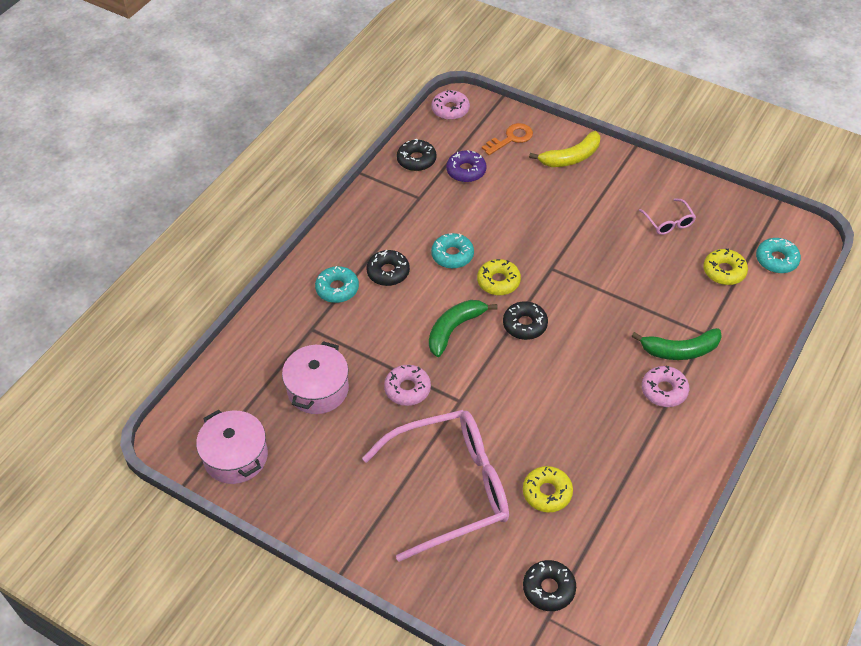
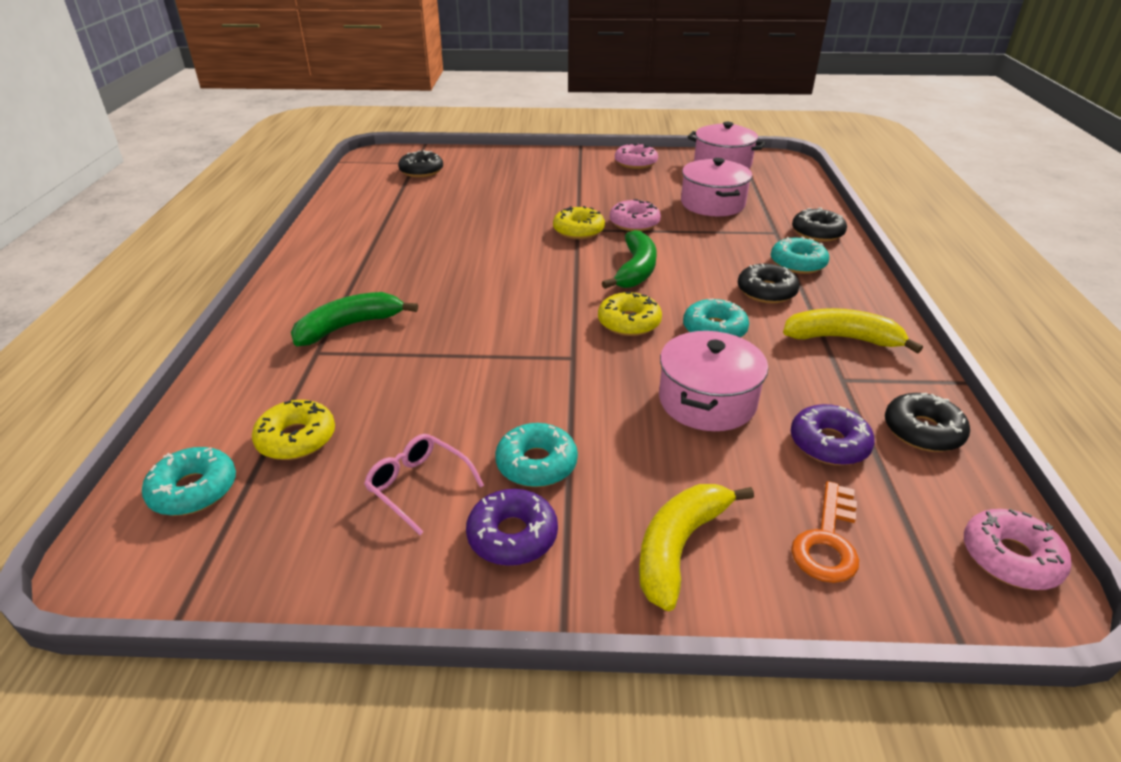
camera: 150 degrees right, 15 degrees down
pink glasses [362,410,509,562] -> none
black donut [503,301,548,340] -> black donut moved to [792,207,847,242]
yellow donut [523,466,573,513] -> yellow donut moved to [553,206,605,239]
pink donut [642,366,689,407] -> pink donut moved to [615,143,658,169]
none -> purple donut [466,489,558,566]
none -> turquoise donut [495,423,578,487]
none -> pink pot [659,331,768,431]
none -> yellow banana [783,308,923,354]

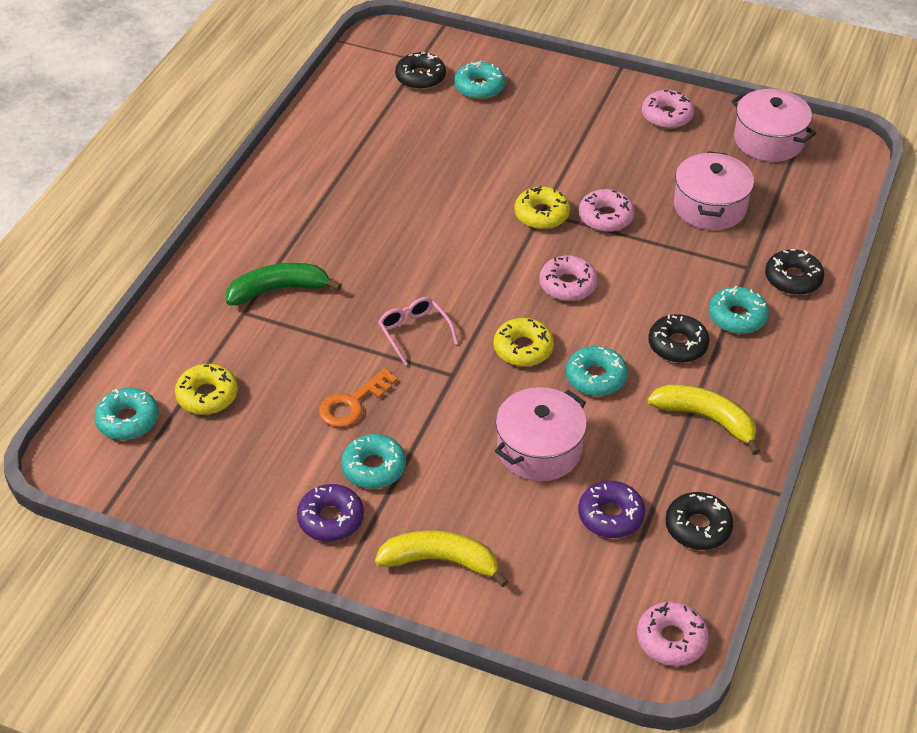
camera: 20 degrees right, 10 degrees up
pink glasses [364,434,484,535] -> pink glasses moved to [378,297,458,366]
green banana [602,230,657,289] -> pink donut [539,256,598,301]
yellow banana [639,484,754,611] -> yellow banana turned 45 degrees clockwise [375,530,509,587]
orange key [791,481,859,583] -> orange key moved to [319,368,398,428]
none -> turquoise donut [454,61,505,99]

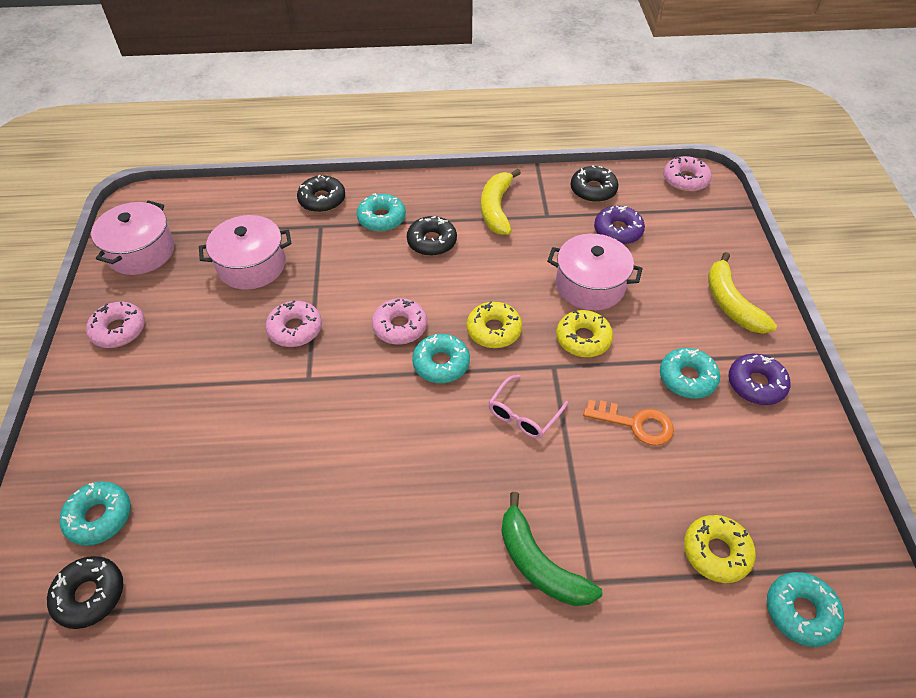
camera: 115 degrees left, 5 degrees up
yellow donut [515,185,570,229] -> yellow donut moved to [556,310,613,357]
turquoise donut [566,346,628,396] -> turquoise donut moved to [412,334,470,383]

